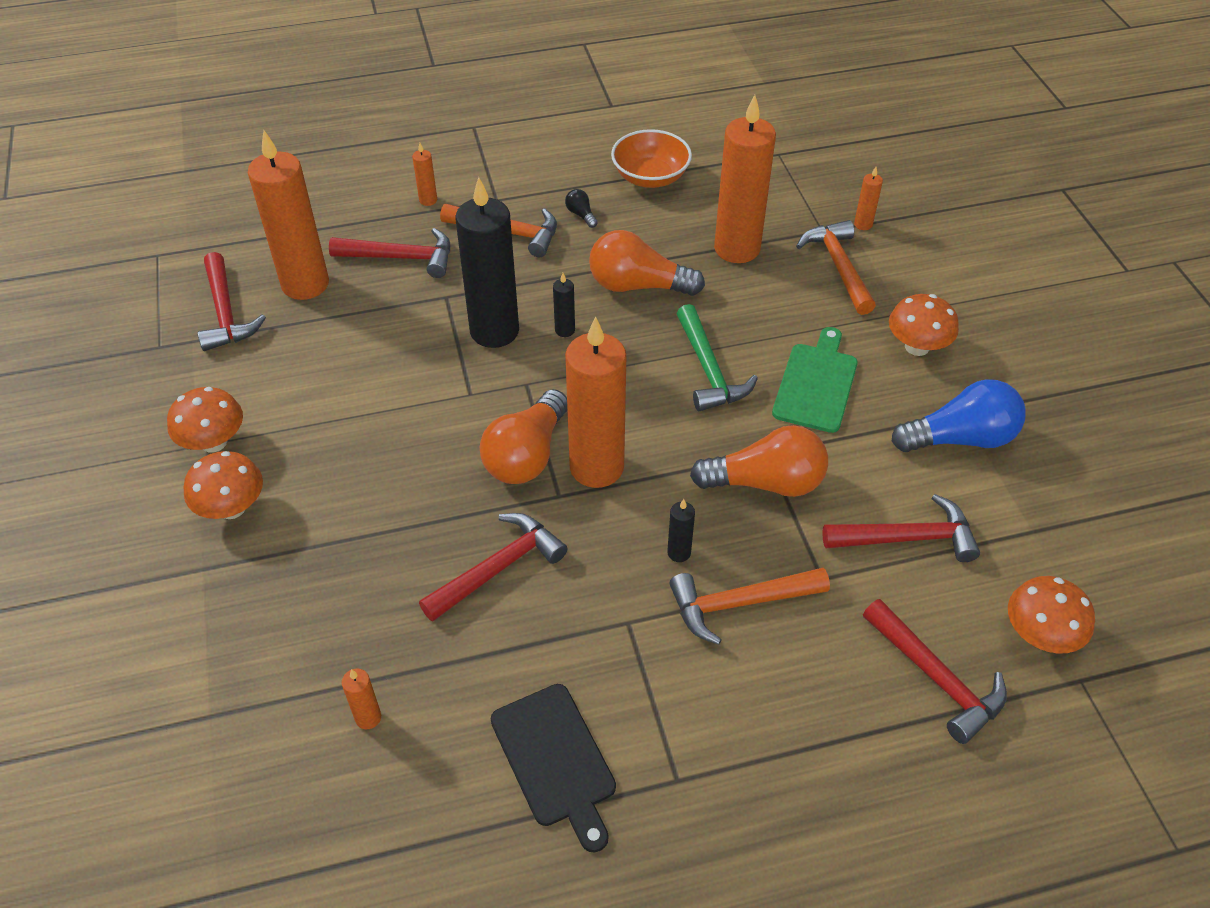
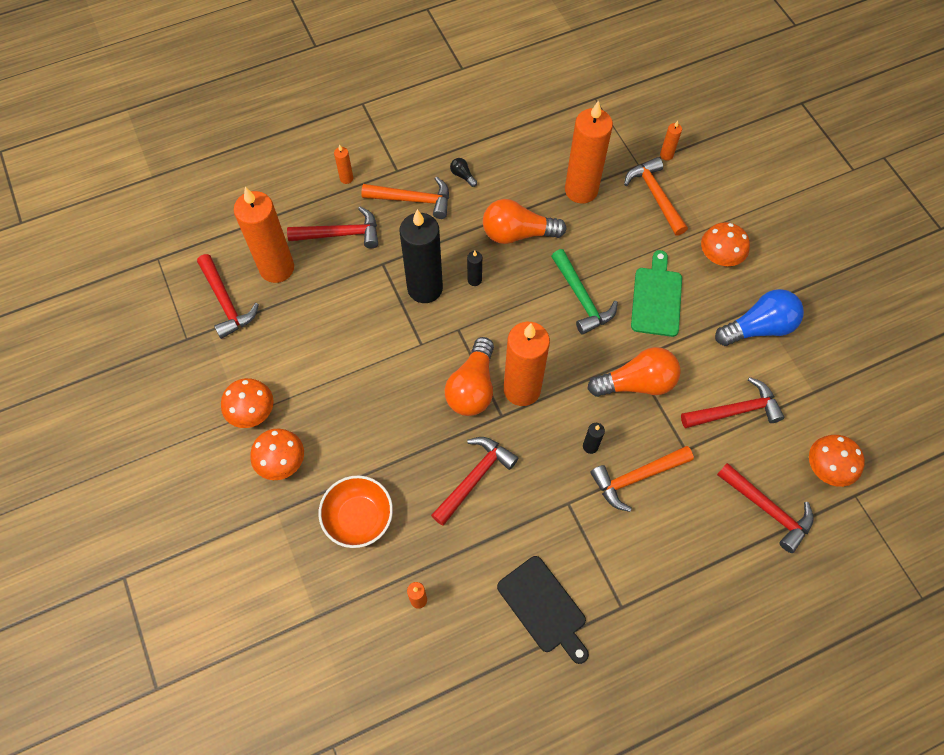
camera: 10 degrees left, 15 degrees up
orange bowl [611,129,692,188] -> orange bowl moved to [319,475,393,548]

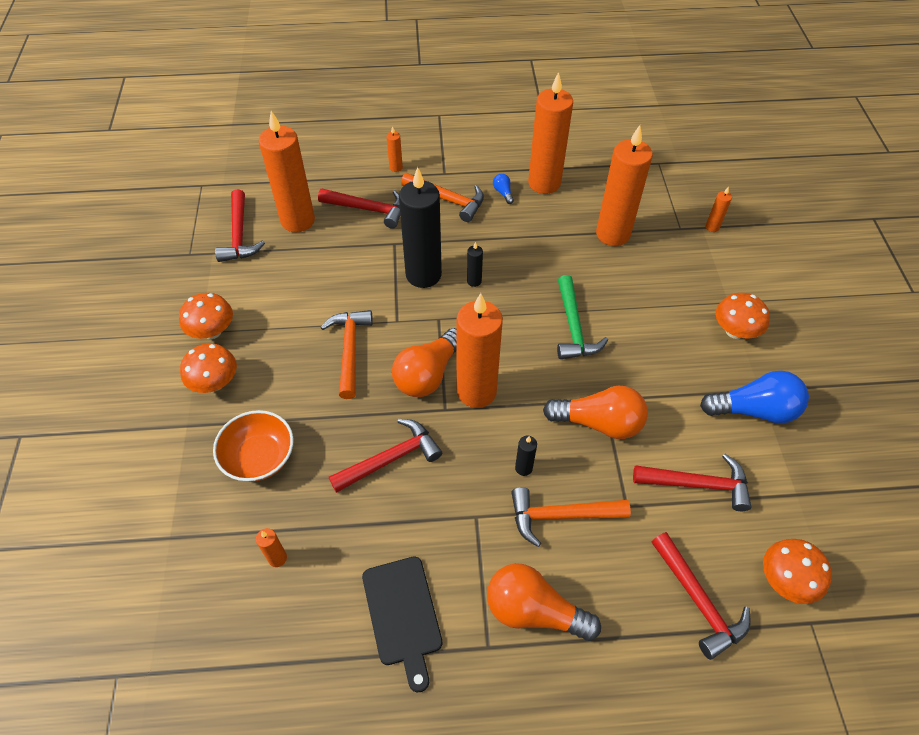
camera: 20 degrees right, 10 degrees down
black light bulb [450,158,477,187] -> blue light bulb [493,174,514,204]
orange light bulb [483,199,567,244] -> orange light bulb moved to [487,563,601,641]
orange hammer [624,157,688,236] -> orange hammer moved to [320,310,373,399]
green cutting board [631,250,682,337] -> none
none -> orange candle [528,72,573,194]

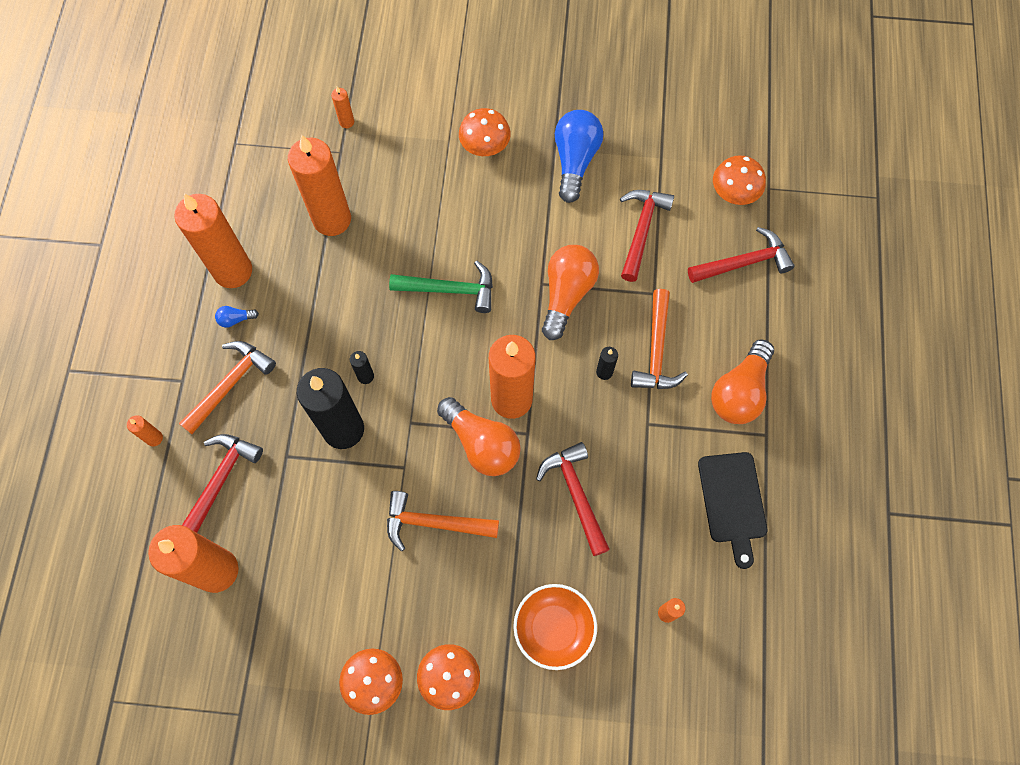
camera: 80 degrees left, 15 degrees up
red hammer [215,189,265,262] -> none
black cutting board [362,557,443,692] -> black cutting board turned 90 degrees clockwise [698,452,767,569]

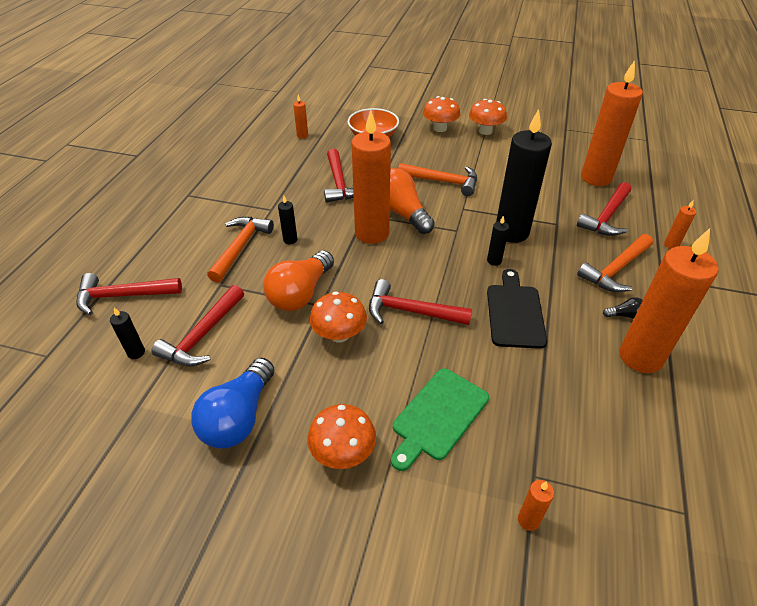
camera: 170 degrees left, 25 degrees down
blue light bulb [215,306,259,328] -> black light bulb [603,297,643,319]
orange candle [288,135,351,236] -> none
green hammer [389,261,493,313] -> red hammer [369,279,472,325]
black cutting board [698,452,767,569] -> black cutting board moved to [487,269,547,349]
orange light bulb [711,339,774,424] -> none
orange mushroom [713,155,766,205] -> orange mushroom moved to [310,291,367,343]
none -> black candle [110,307,145,359]
none -> green cutting board [391,368,489,471]

